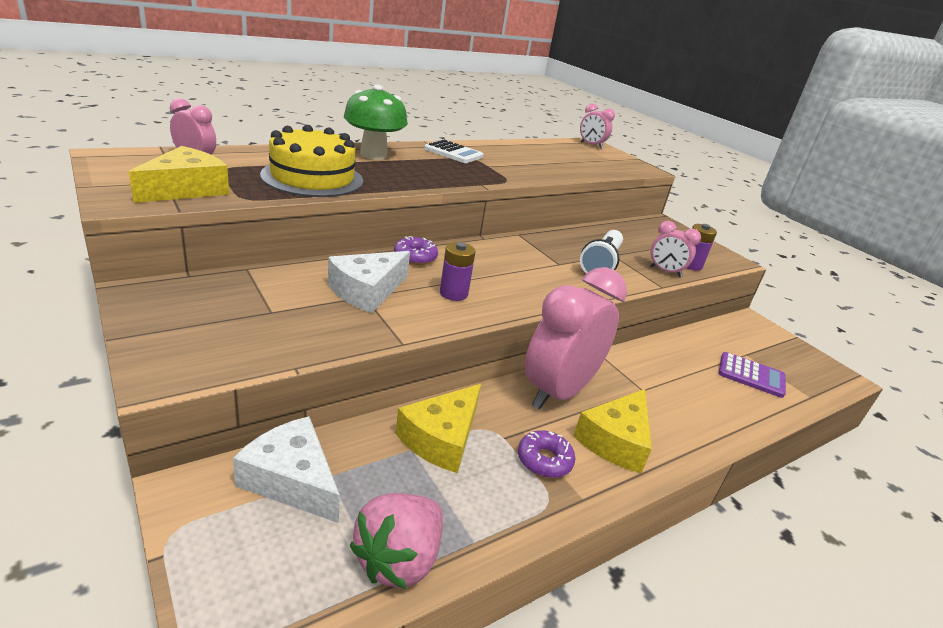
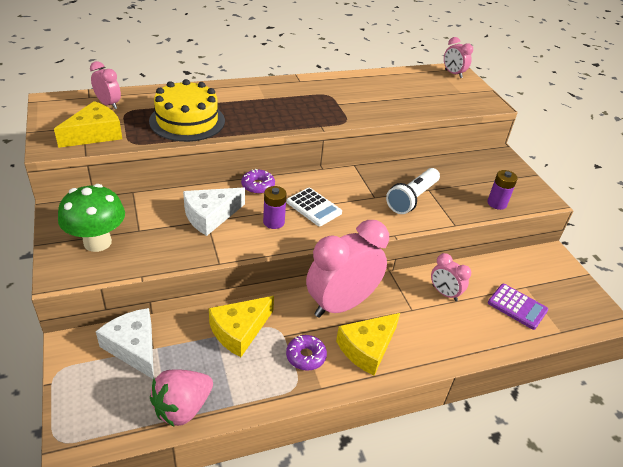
camera: 15 degrees right, 10 degrees up
green mushroom [344,85,408,160] -> green mushroom moved to [58,184,125,252]
white calculator [424,139,483,163] -> white calculator moved to [286,188,342,226]
pink clock [649,221,701,277] -> pink clock moved to [431,253,471,301]

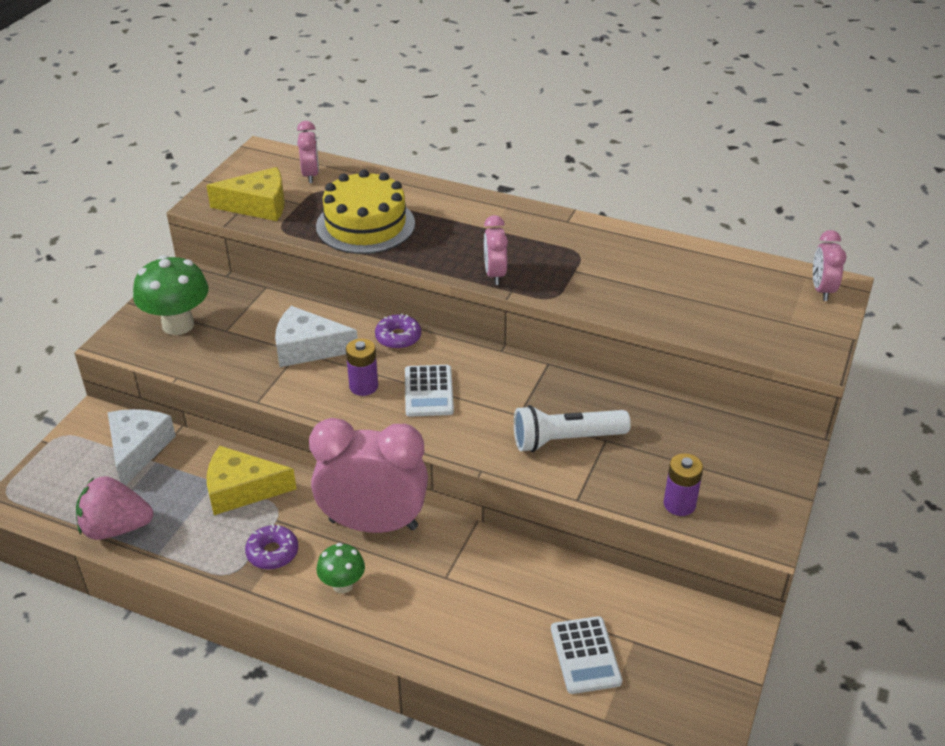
camera: 45 degrees right, 0 degrees up
yellow cheese [336,313,400,376] -> green mushroom [317,543,365,594]
pink clock [431,253,471,301] -> pink clock moved to [484,215,508,285]
purple calculator [488,284,548,330] -> white calculator [551,616,622,694]

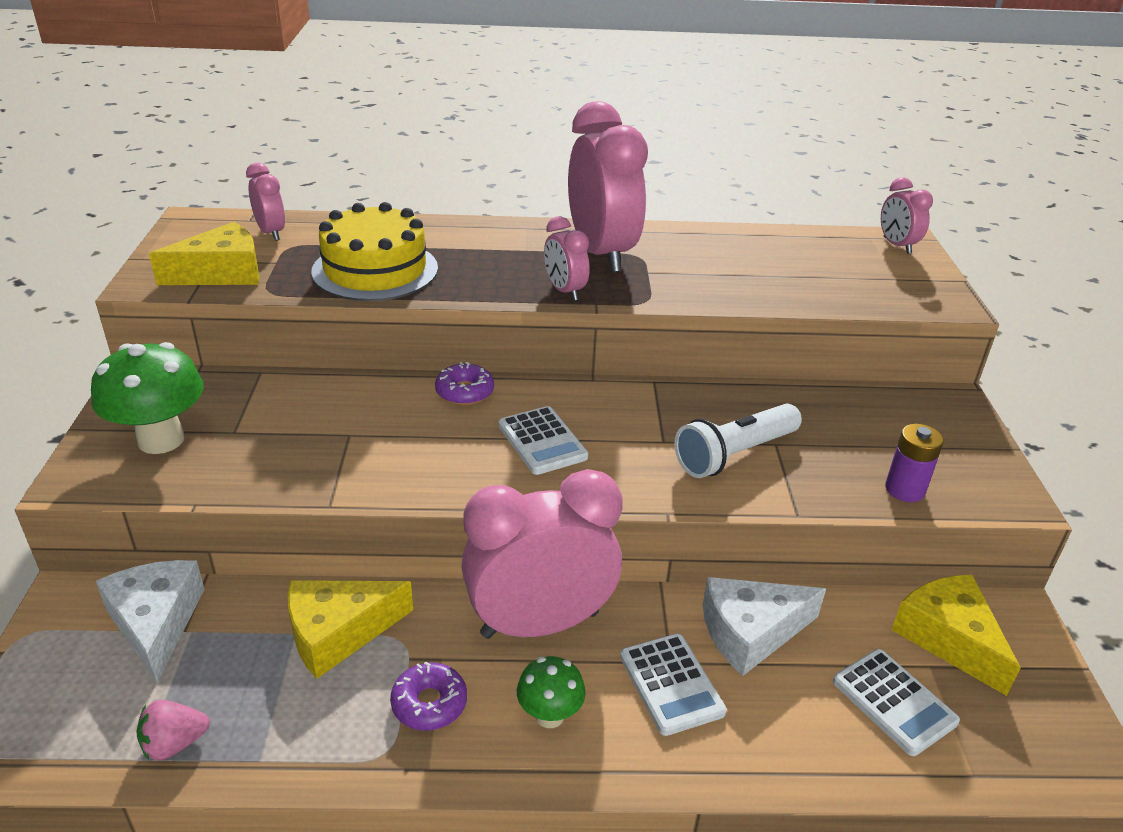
camera: 25 degrees left, 5 degrees down
pink strawberry [76,476,153,540] -> pink strawberry [136,700,210,761], size x0.59
white cheese [275,306,358,367] -> white cheese moved to [703,577,826,676]
purple battery [346,338,378,396] -> none
none -> pink clock [568,101,648,272]
none -> white calculator [620,634,727,736]
none -> yellow cheese [891,575,1021,696]

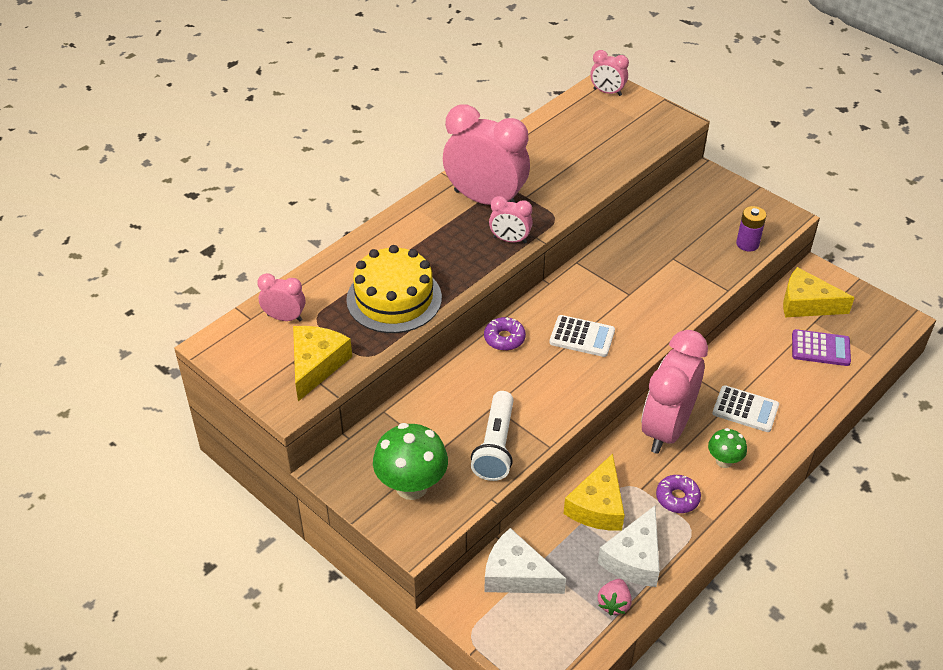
camera: 45 degrees left, 10 degrees up
white flashlight [674,404,802,478] -> white flashlight moved to [471,391,514,481]
white cheese [703,577,826,676] -> white cheese moved to [598,506,660,587]
white calculator [833,649,960,756] -> purple calculator [792,329,851,366]

